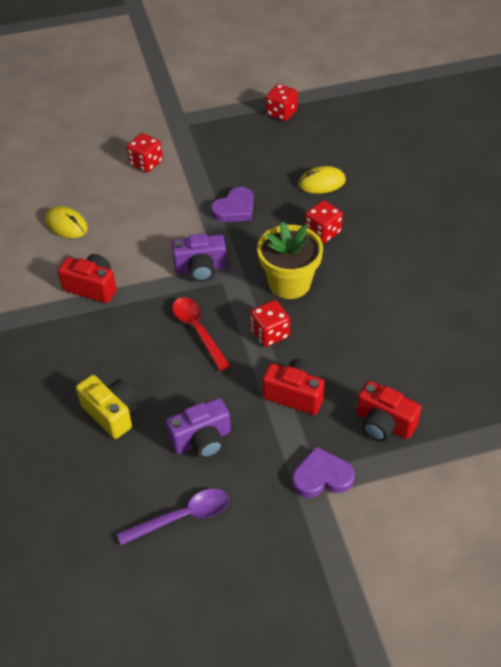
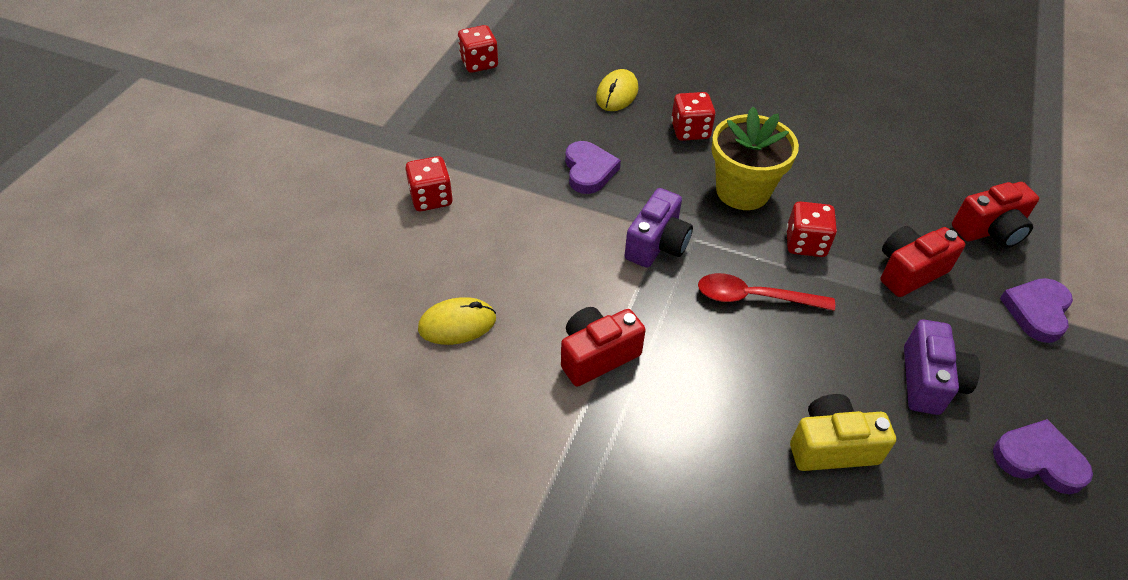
camera: 55 degrees left, 0 degrees up
purple spoon [117,489,229,545] -> purple heart [993,419,1093,494]

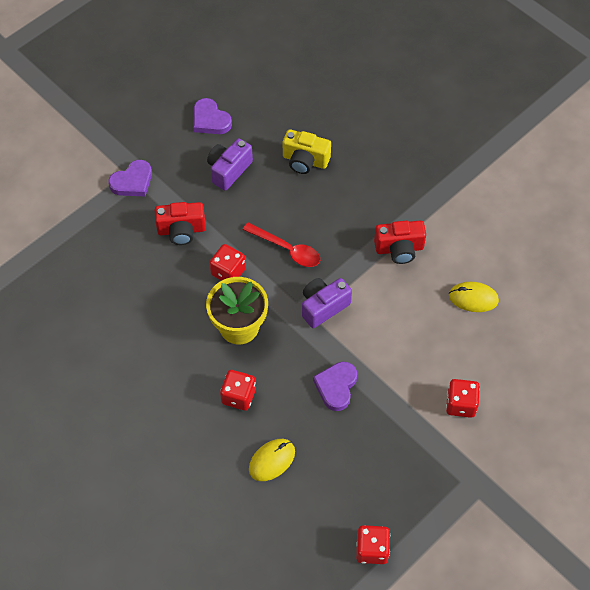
camera: 155 degrees left, 10 degrees up
red camera [952,182,1039,248] -> none

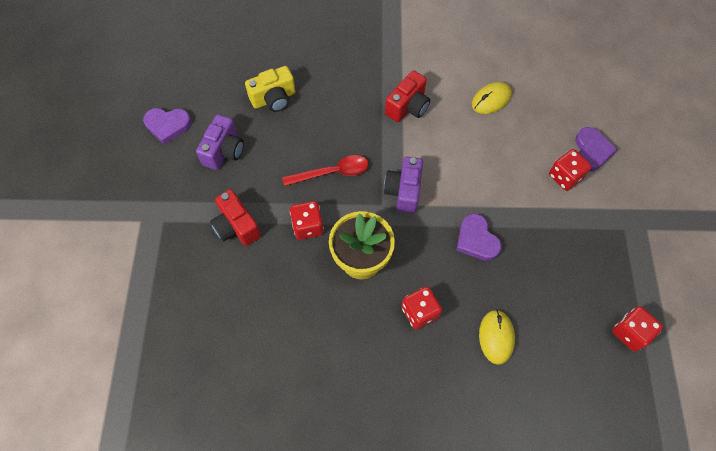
camera: 45 degrees left, 5 degrees up
purple heart [108,160,152,197] -> purple heart moved to [575,127,617,172]
red camera [155,202,206,245] -> red camera turned 105 degrees clockwise [210,189,261,246]
purple camera [207,138,253,191] -> purple camera turned 150 degrees counterclockwise [196,114,244,170]

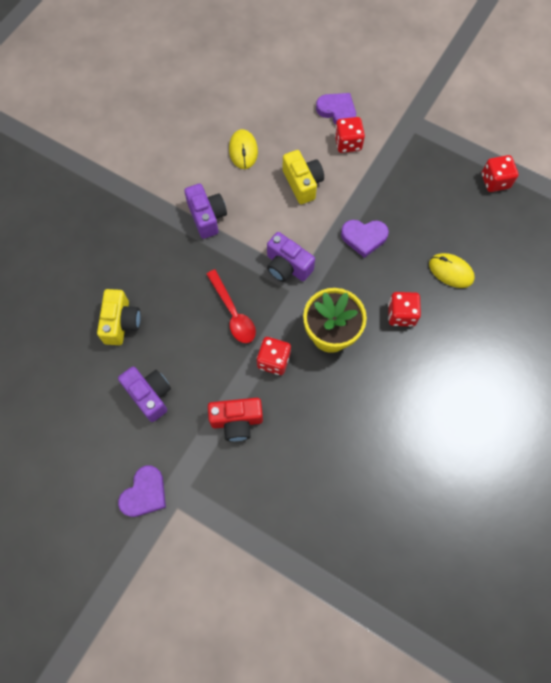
camera: 60 degrees left, 5 degrees up
purple heart [143,108,192,145] -> purple heart moved to [118,466,166,517]
red spoon [282,155,368,186] -> red spoon turned 135 degrees clockwise [206,269,256,343]
red camera [385,70,430,122] -> purple camera [184,184,227,239]
none -> yellow camera [283,150,324,204]

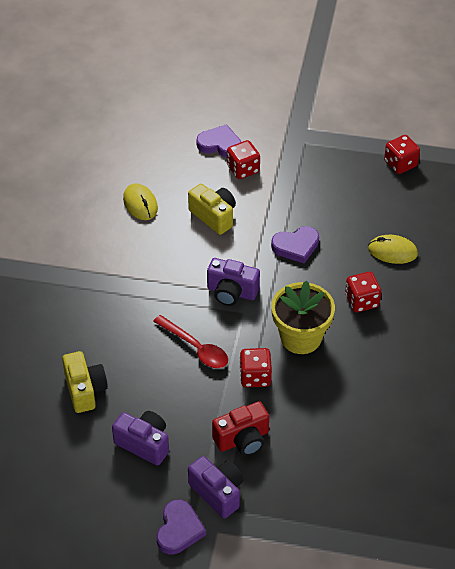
camera: 20 degrees left, 20 degrees down
purple camera [184,184,227,239] -> purple camera moved to [188,456,243,518]

